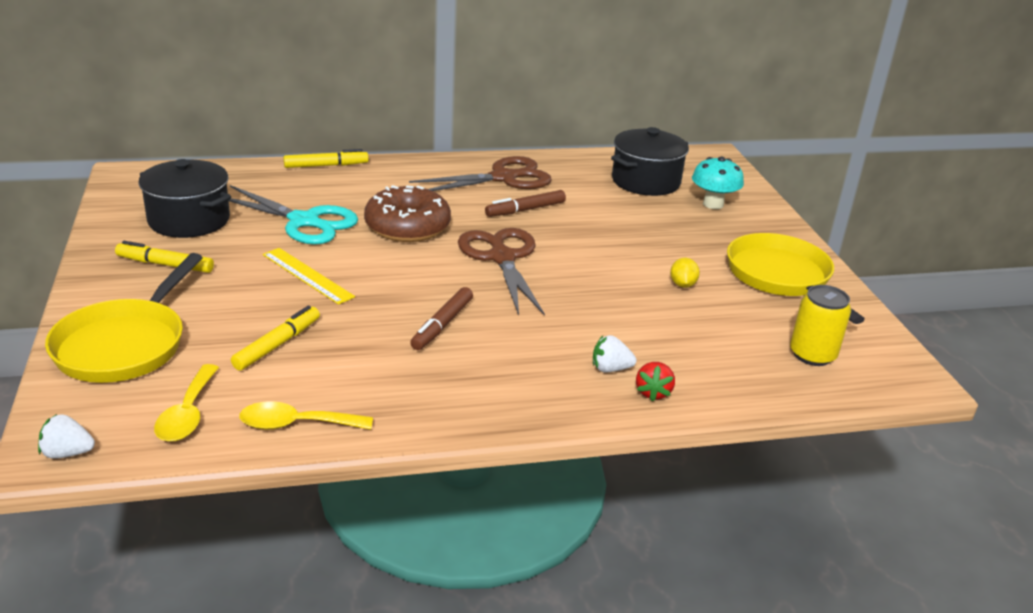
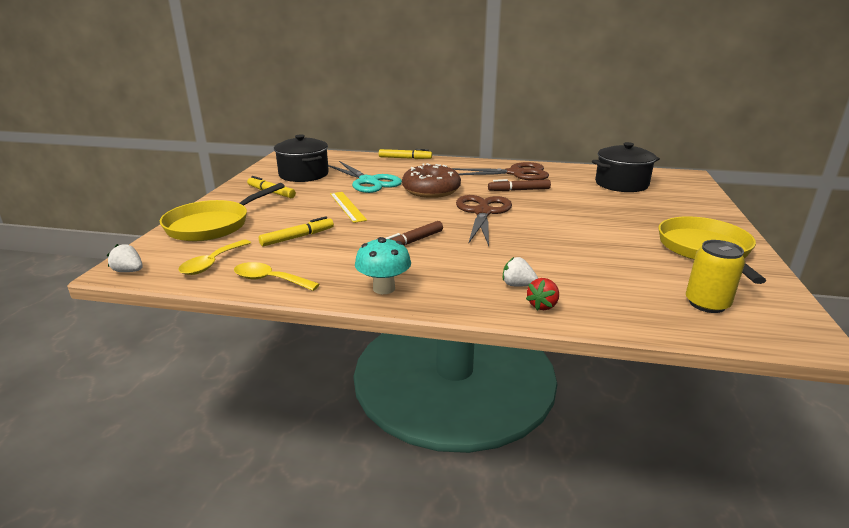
camera: 25 degrees right, 5 degrees down
yellow lemon [670,258,700,288] -> none
turquoise mushroom [692,156,744,209] -> turquoise mushroom moved to [355,237,411,294]

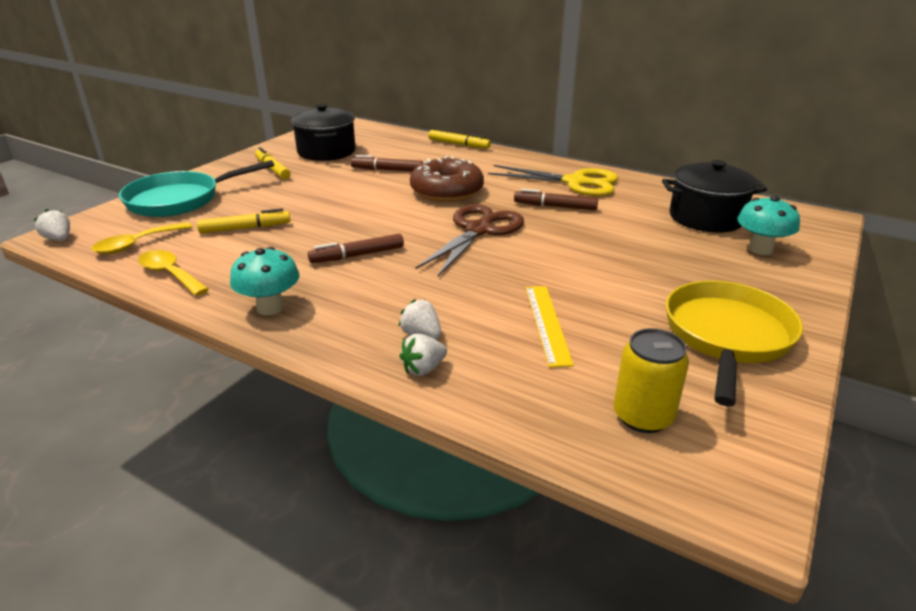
camera: 20 degrees right, 5 degrees up
yellow pan [160,183,285,241] -> turquoise pan [119,160,274,217]
turquoise scissors [328,161,402,193] -> brown marker [350,155,423,171]
yellow ruler [330,192,367,223] -> yellow ruler moved to [526,286,574,367]
brown scissors [452,162,549,180] -> yellow scissors [488,165,618,196]
red strawberry [526,278,559,311] -> white strawberry [399,334,447,376]
none -> turquoise mushroom [737,196,800,255]

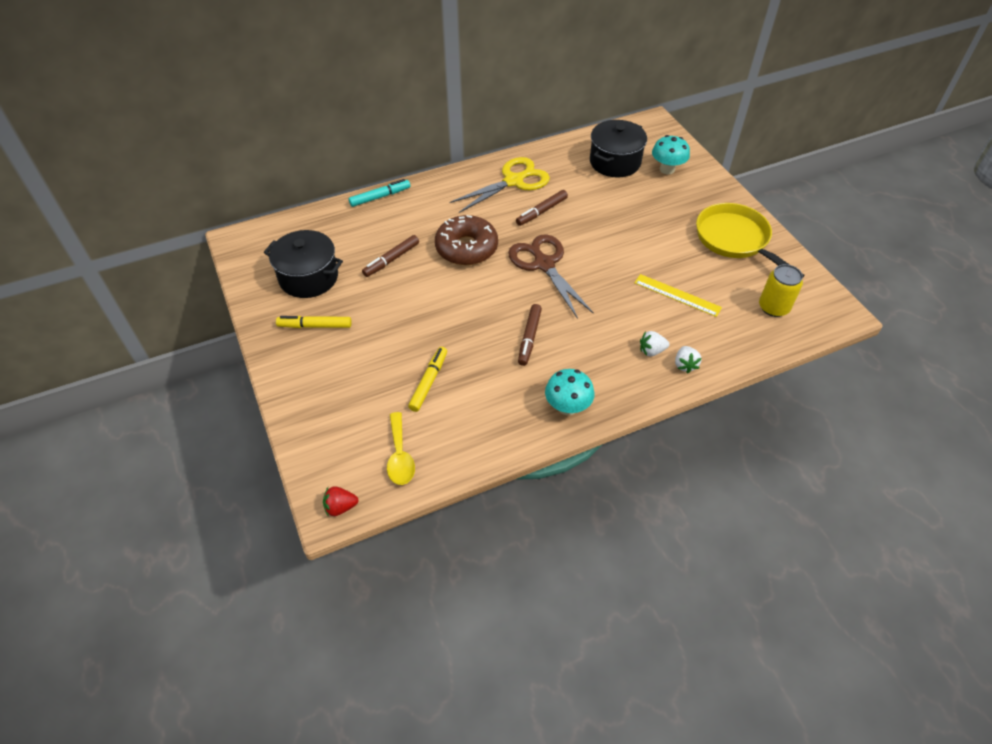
camera: 55 degrees left, 20 degrees up
white strawberry [34,209,70,241] -> red strawberry [323,486,358,516]
turquoise pan [119,160,274,217] -> none
yellow spoon [138,250,209,296] -> none
yellow marker [428,130,491,149] -> turquoise marker [349,179,410,207]

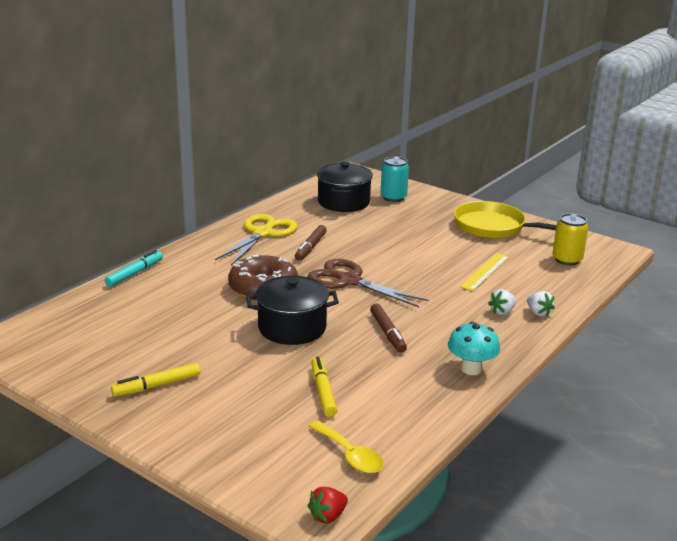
camera: 30 degrees left, 25 degrees down
black pot [264,230,343,298] -> black pot moved to [246,276,339,345]
brown marker [362,235,419,277] -> none
yellow ruler [634,274,722,317] -> yellow ruler turned 60 degrees counterclockwise [460,253,509,291]
turquoise mushroom [652,135,690,174] -> turquoise can [380,157,409,202]

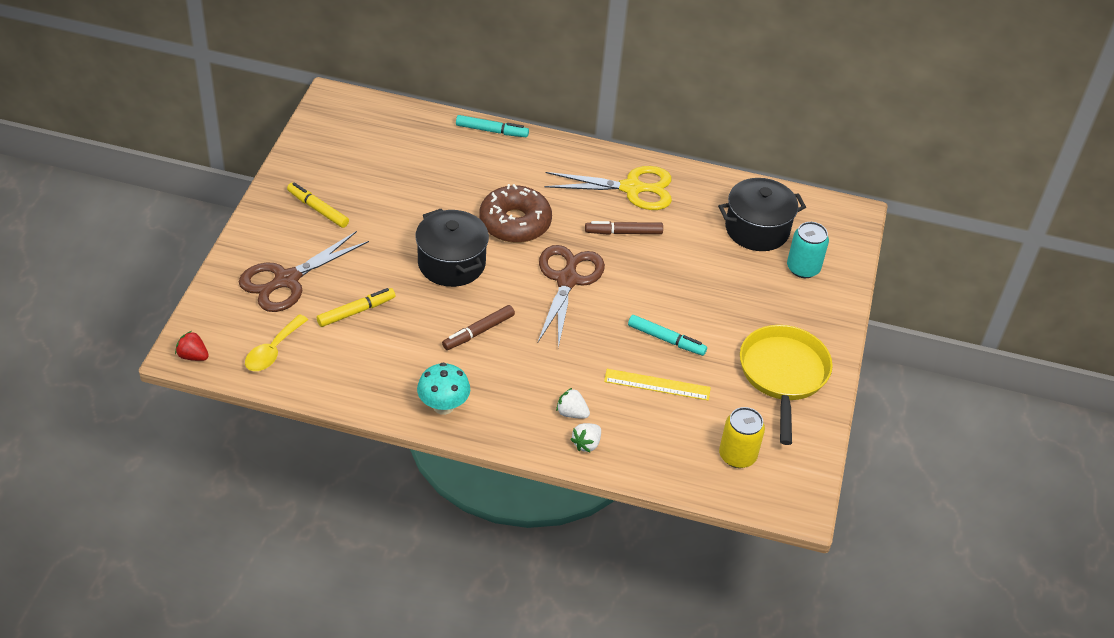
camera: 65 degrees right, 20 degrees up
none -> brown scissors [239,231,369,312]
none -> turquoise marker [628,315,707,356]

